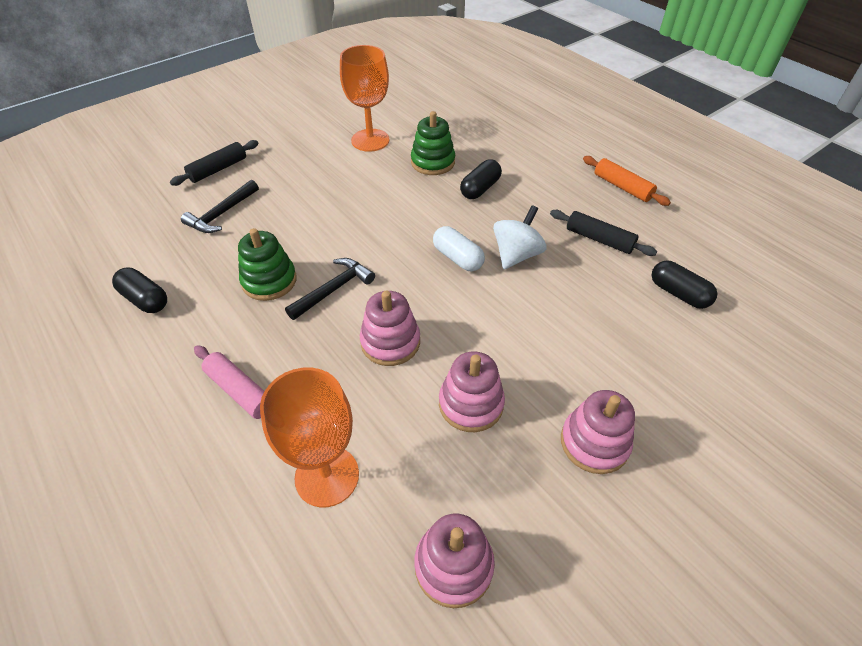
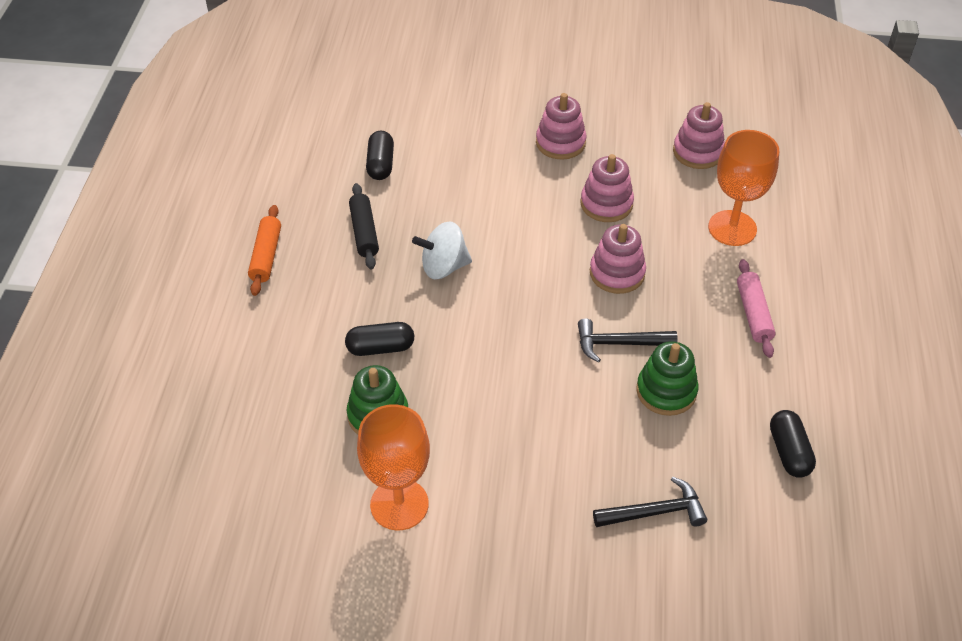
camera: 135 degrees left, 0 degrees up
black rolling pin [170,140,258,186] -> none
white capsule [433,226,485,271] -> none

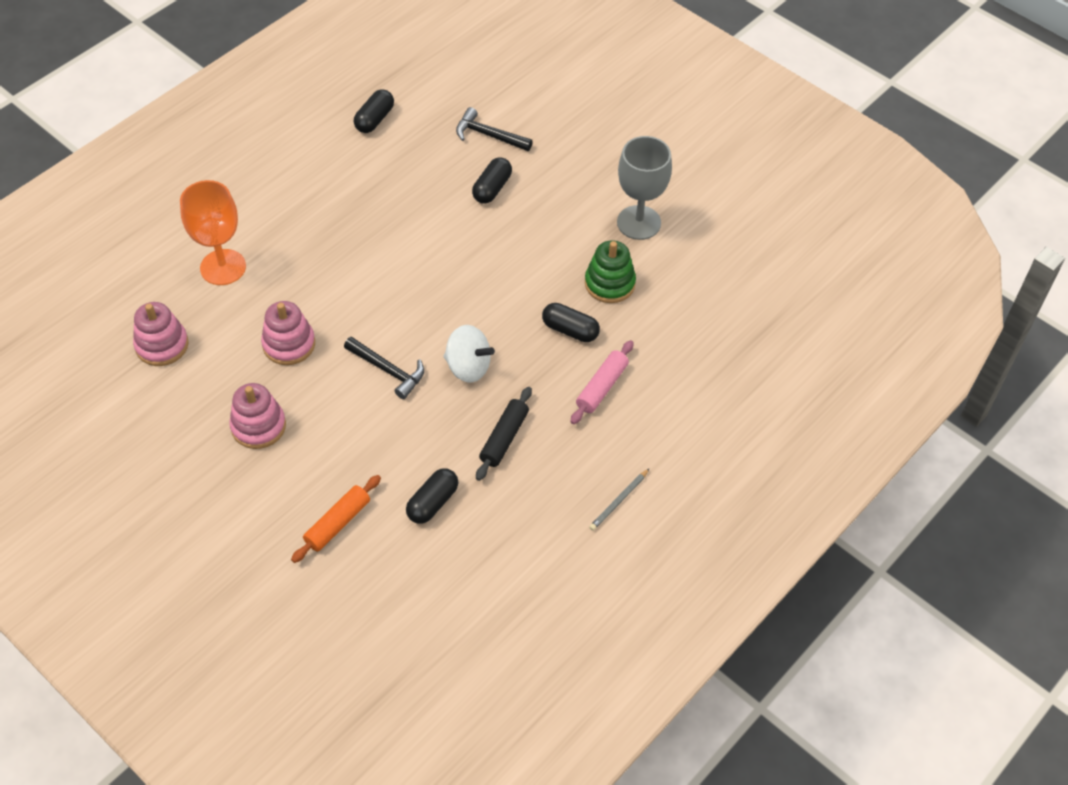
camera: 145 degrees left, 5 degrees up
orange rolling pin [248,205,281,296] -> orange rolling pin moved to [291,475,381,563]
orange goblet [357,404,430,530] -> grey goblet [617,136,672,240]
black hammer [578,319,678,363] -> black hammer moved to [344,337,424,399]
pink stacking toy [590,224,646,294] -> none
green stacking toy [636,341,698,416] -> none
pink rolling pin [737,259,776,358] -> pink rolling pin moved to [570,340,634,424]
none -> black capsule [472,157,512,204]
none -> grey pencil [589,468,650,531]

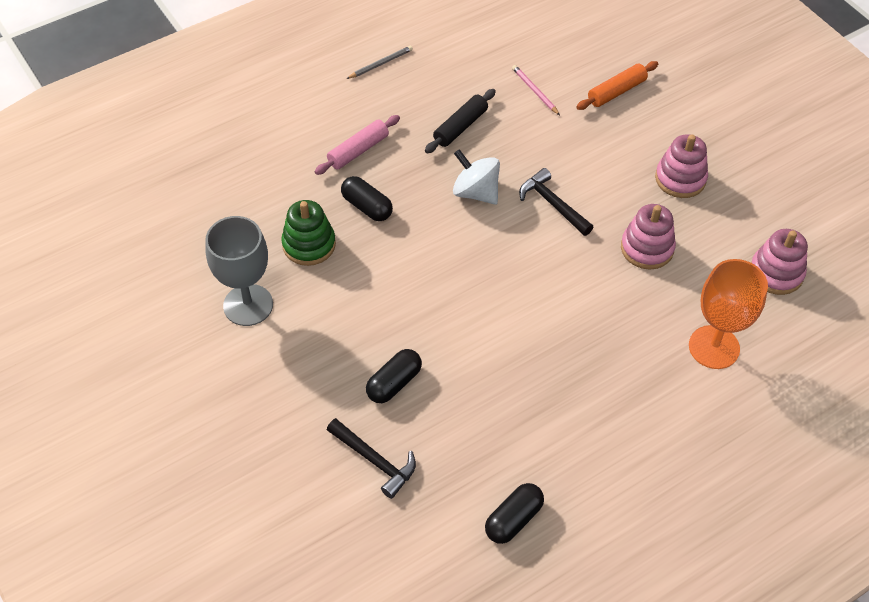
camera: 165 degrees left, 0 degrees up
black capsule [406,468,459,524] -> pink pencil [512,65,560,115]

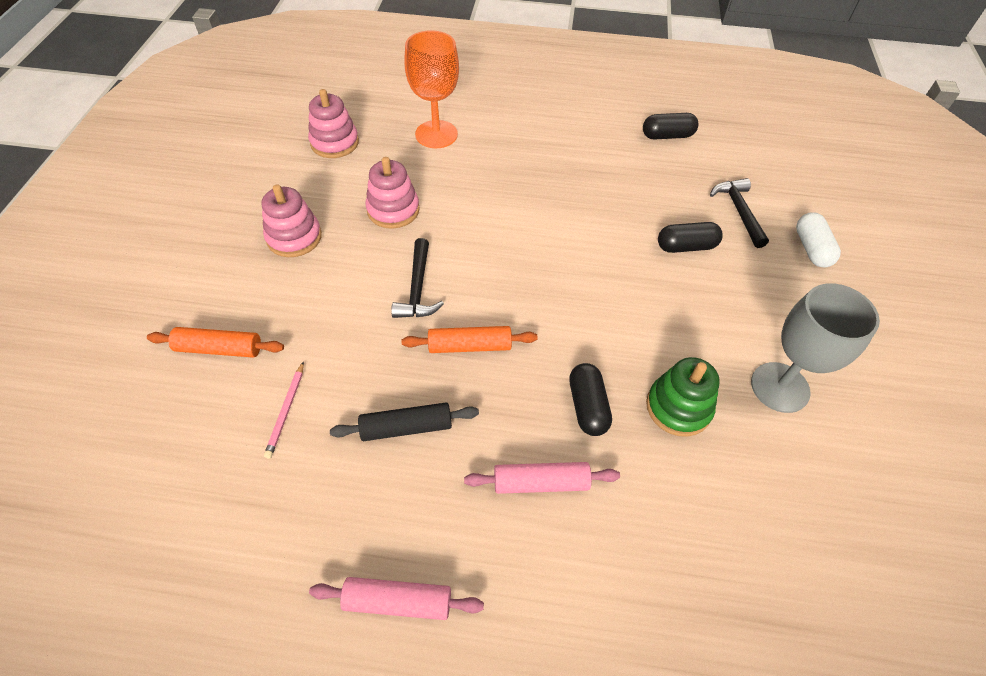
camera: 140 degrees left, 0 degrees up
grey pencil [346,46,413,79] -> pink rolling pin [309,577,484,620]
white spinning top [453,149,500,205] -> orange rolling pin [402,326,538,353]
none -> white capsule [796,212,841,267]

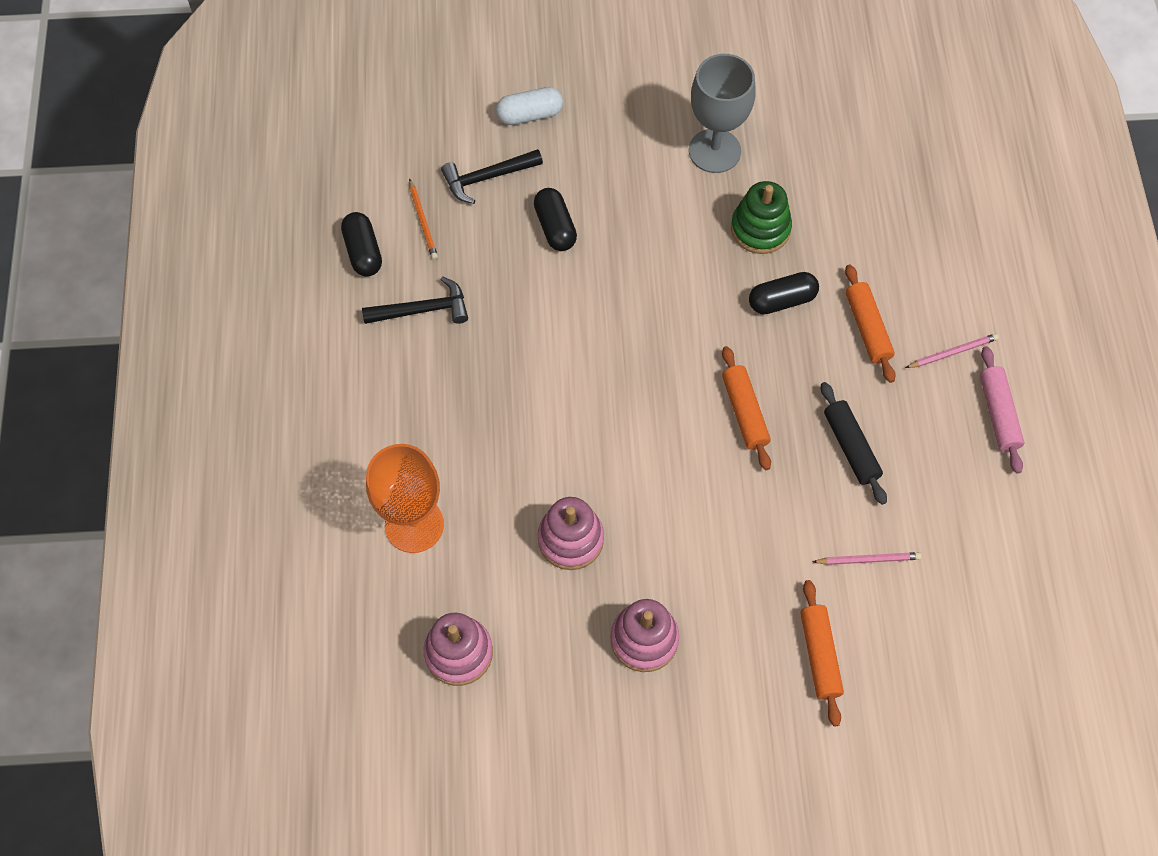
camera: 100 degrees left, 10 degrees up
black hammer [391,238,444,318] -> black hammer moved to [362,276,468,324]
pink rolling pin [464,462,620,494] -> orange rolling pin [845,264,895,383]
none -> orange pencil [409,179,438,260]
none -> pink pencil [905,333,999,368]

